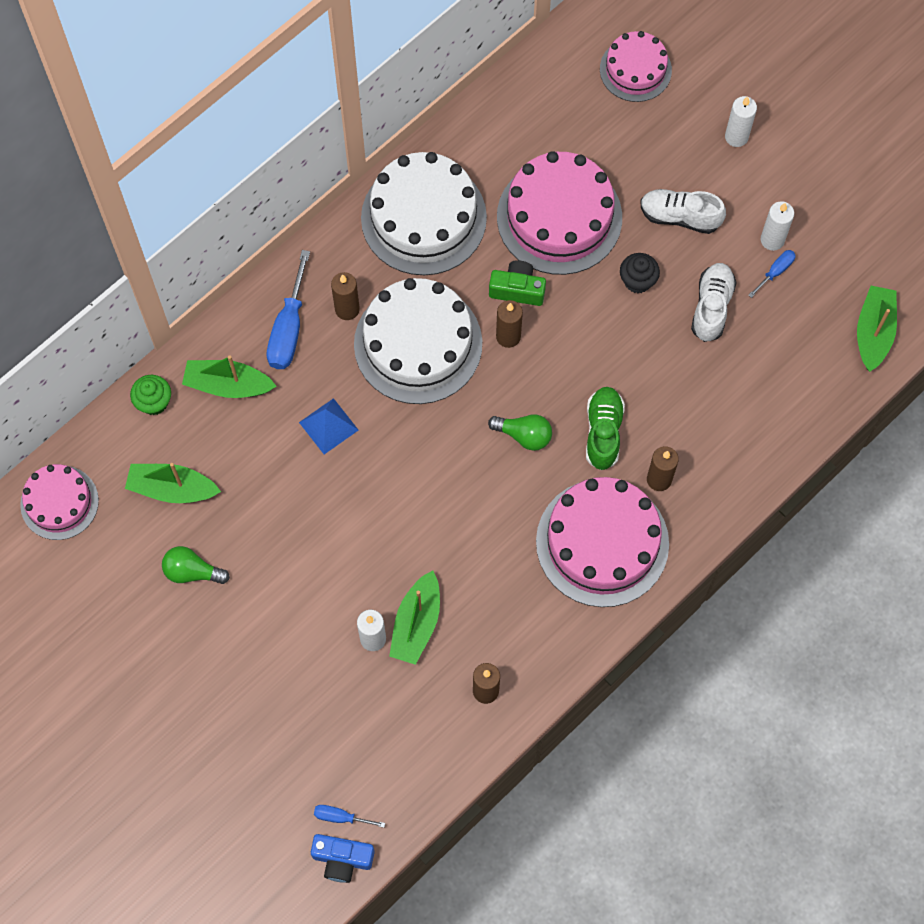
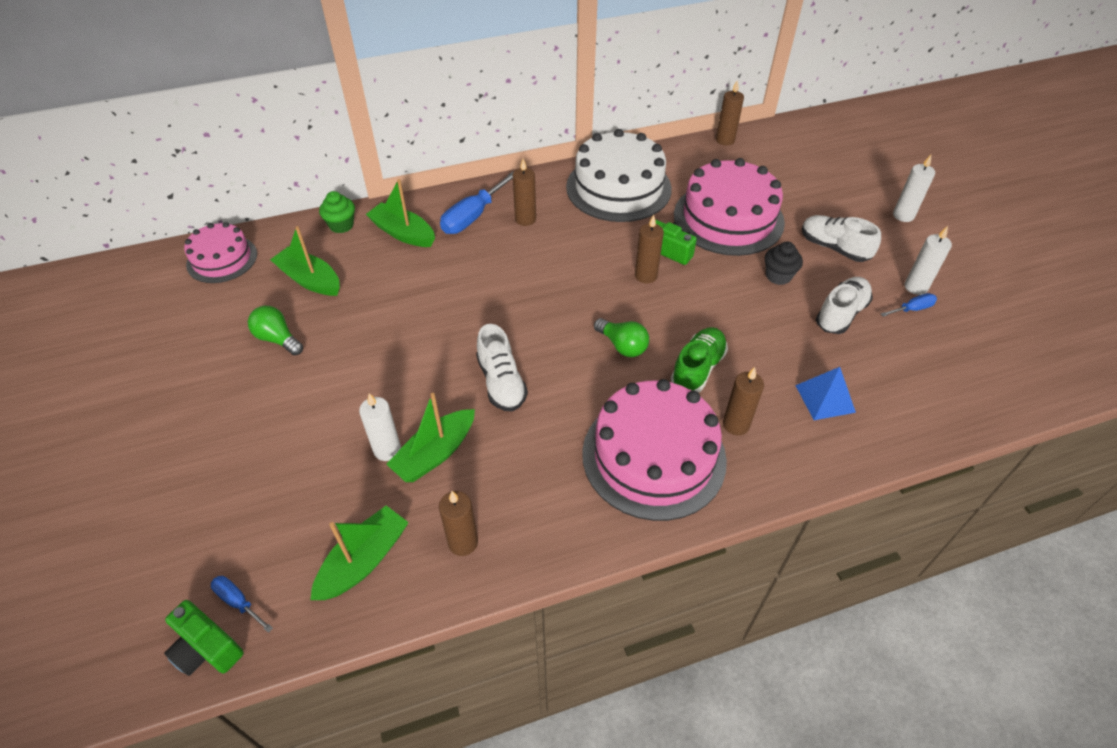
camera: 25 degrees right, 20 degrees down
blue pyramid [299,398,358,454] -> blue pyramid moved to [795,367,856,420]
blue camera [311,834,375,883] -> green camera [164,600,244,676]
white cake [354,278,482,404] -> none
pink cake [600,31,672,102] -> none
green boat [857,286,897,372] -> green boat moved to [310,505,409,600]
none -> white shoe [476,324,528,412]
none -> brown candle [716,81,744,146]

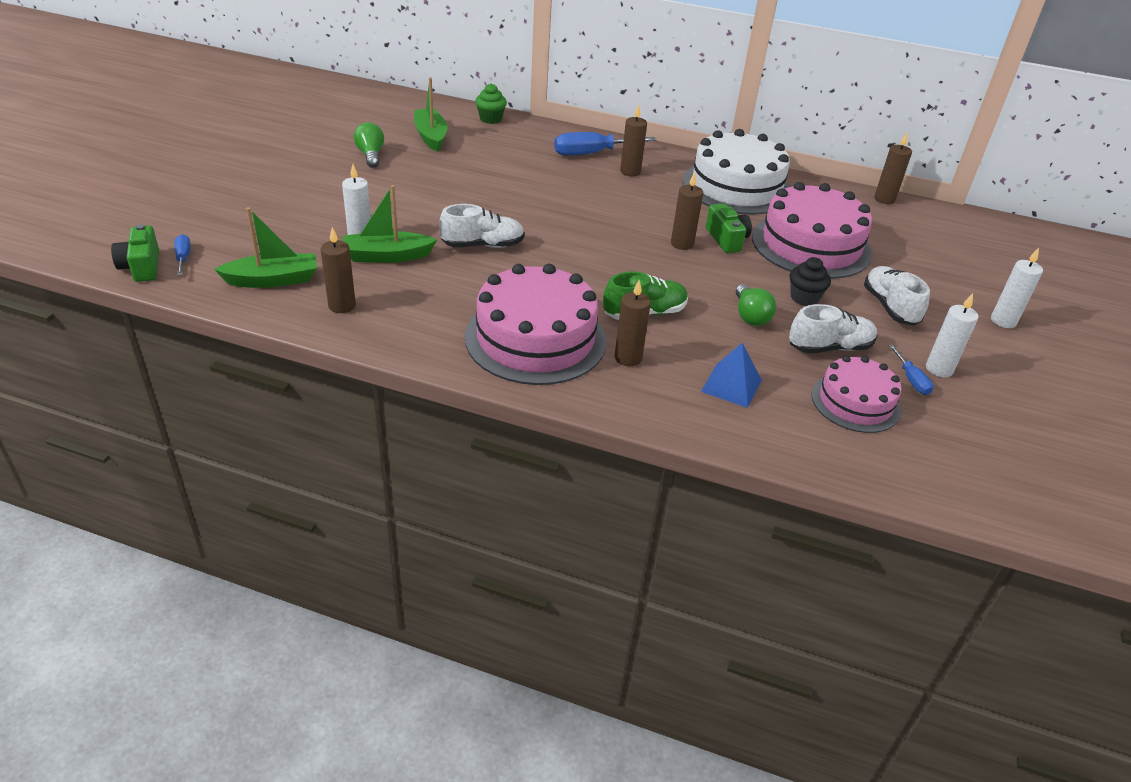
camera: 35 degrees right, 10 degrees down
pink cake [184,222,257,283] -> pink cake moved to [811,356,901,433]
green boat [366,179,435,247] -> none
white shoe [476,324,528,412] -> white shoe turned 120 degrees counterclockwise [439,204,525,248]
green light bulb [594,318,649,357] -> green light bulb moved to [736,284,776,326]
blue screwdriver [881,293,937,317] -> blue screwdriver turned 60 degrees clockwise [889,345,934,395]

